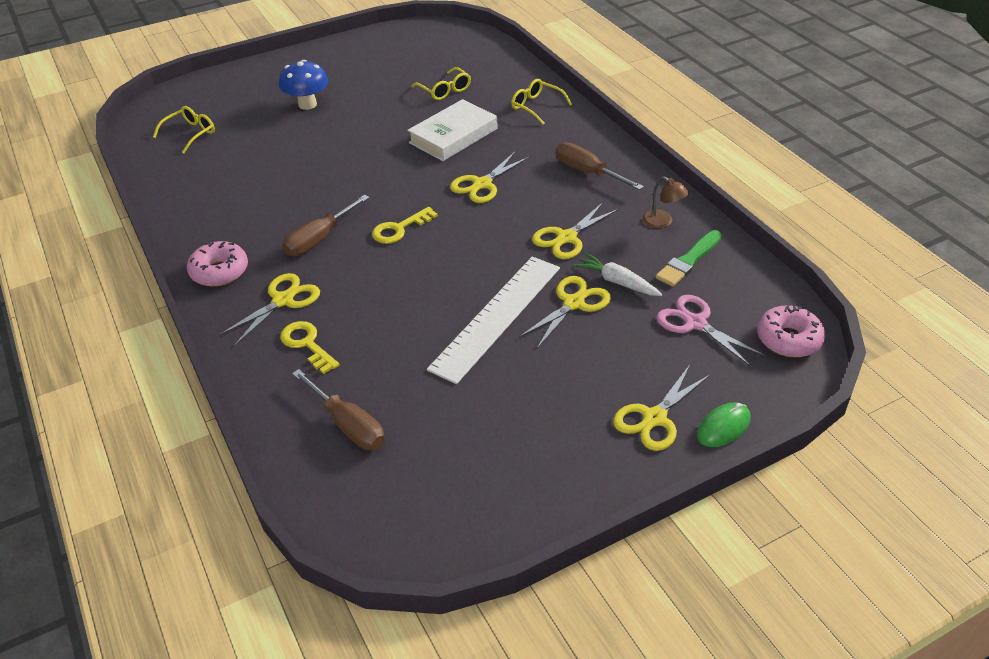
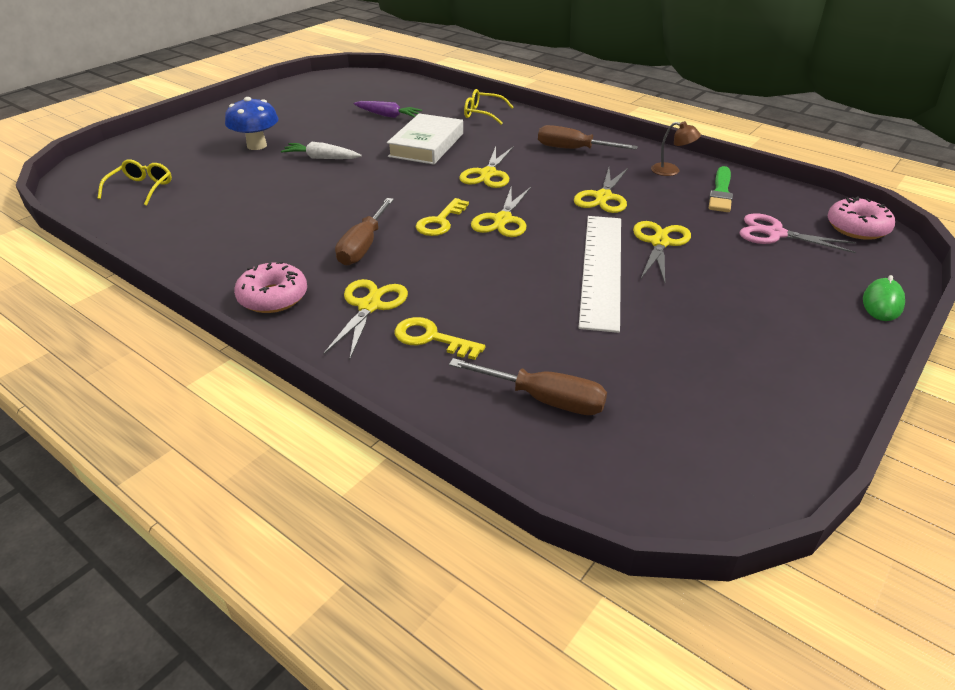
camera: 25 degrees left, 5 degrees down
yellow glasses [412,67,471,100] -> purple carrot [354,101,422,118]
white carrot [574,253,662,296] -> white carrot moved to [281,142,362,159]
yellow scissors [613,365,711,451] -> yellow scissors moved to [471,185,531,237]

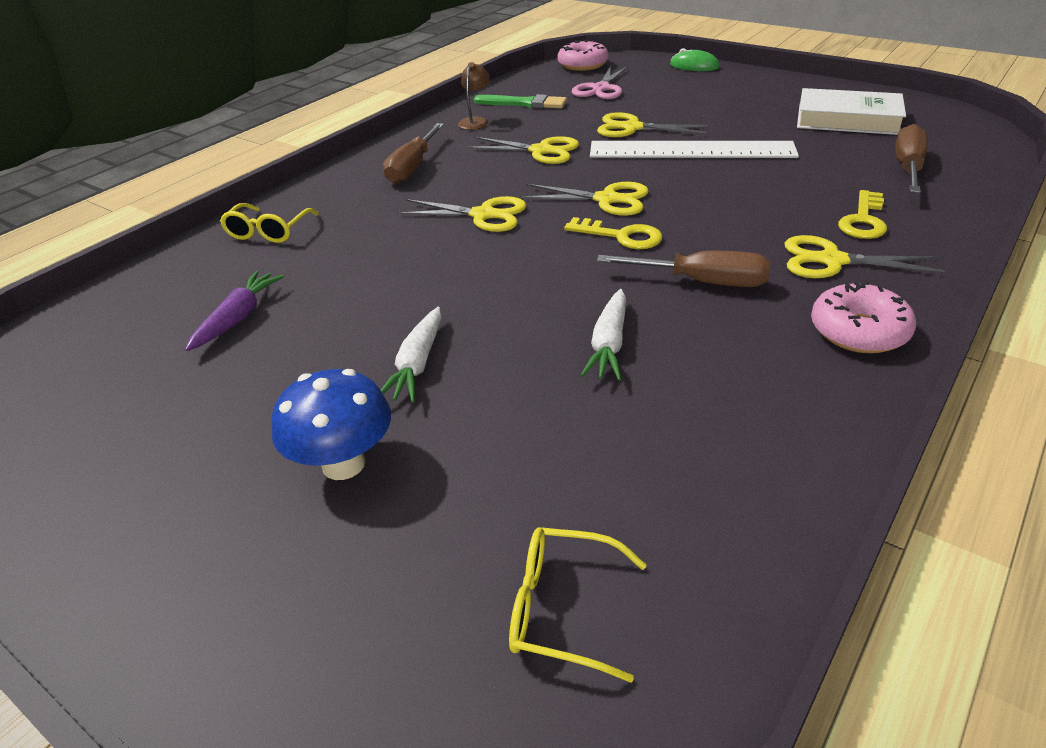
camera: 90 degrees left, 0 degrees up
white book [387,113,463,164] -> white book moved to [797,88,906,135]
none -> white carrot [580,289,626,380]

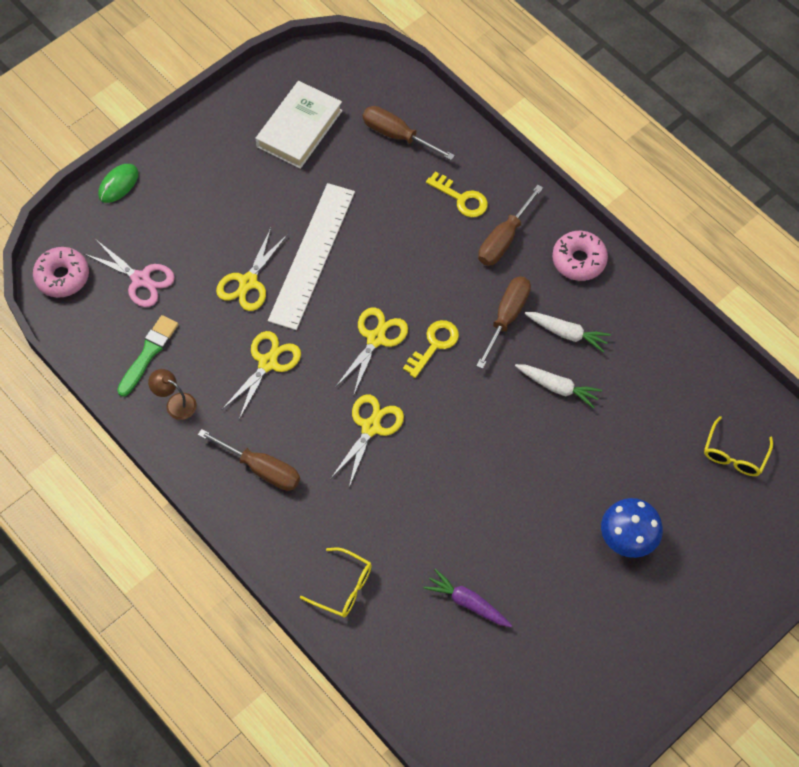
camera: 80 degrees left, 25 degrees up
white carrot [381,307,442,403] -> white carrot moved to [525,312,611,353]
yellow scissors [785,235,945,278] -> brown screwdriver [478,185,543,266]

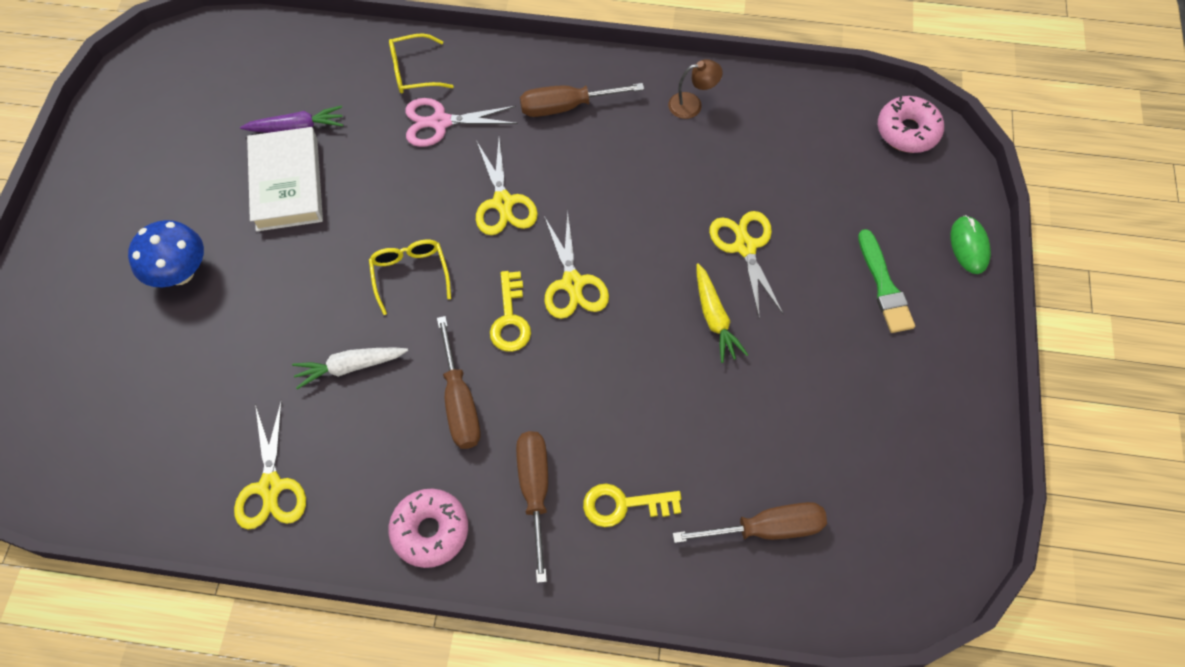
camera: 140 degrees right, 0 degrees up
pink scissors [84,240,175,307] -> pink scissors moved to [405,98,518,147]
green brush [117,315,178,397] -> green brush moved to [858,229,915,333]
yellow scissors [222,331,301,419] -> yellow scissors moved to [234,399,306,529]
white book [256,81,343,169] -> white book moved to [247,127,323,232]
white ruler [268,183,355,330] -> yellow carrot [696,263,748,363]
white carrot [525,312,611,353] -> none
yellow glasses [704,416,773,476] -> yellow glasses moved to [369,240,451,315]

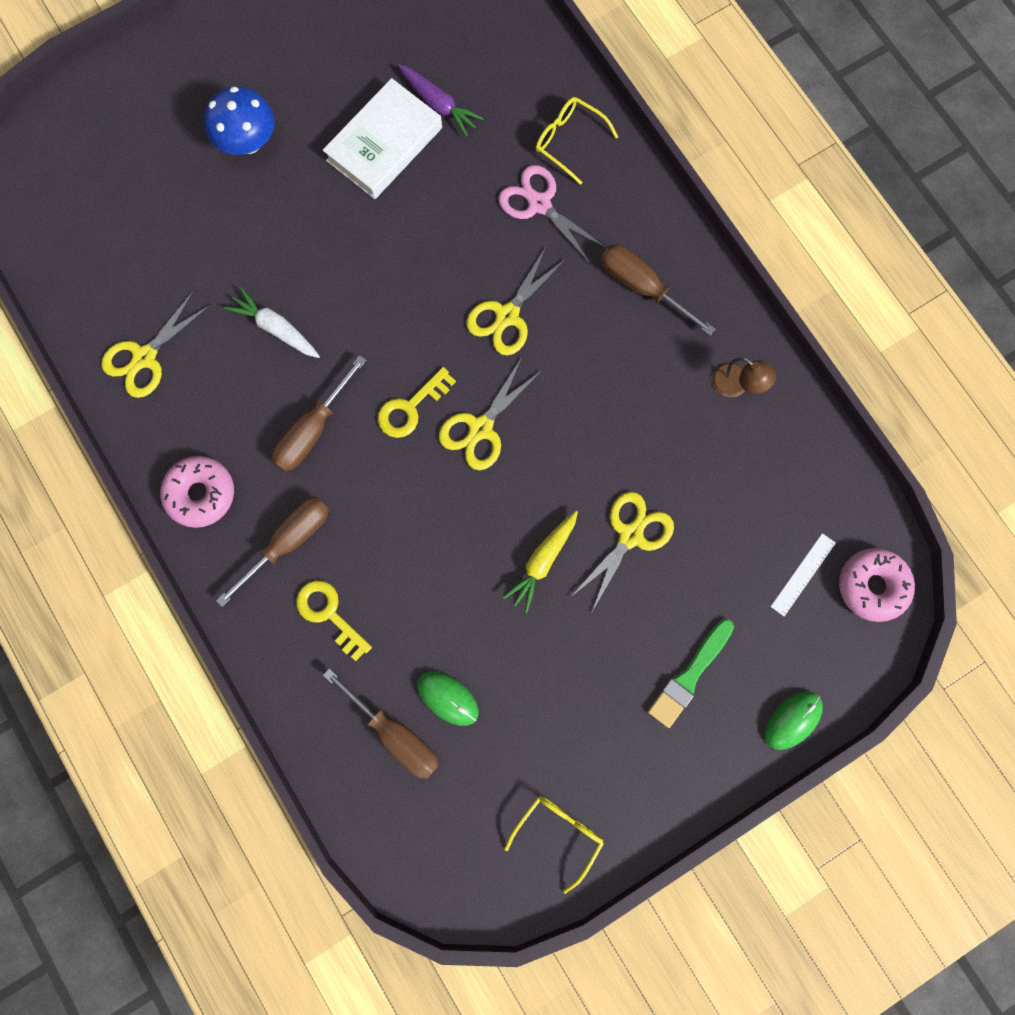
camera: 50 degrees right, 15 degrees up
yellow glasses [369,240,451,315] -> yellow glasses moved to [504,796,604,894]
none -> green mouse [417,671,479,726]
none -> white ruler [770,533,836,616]

